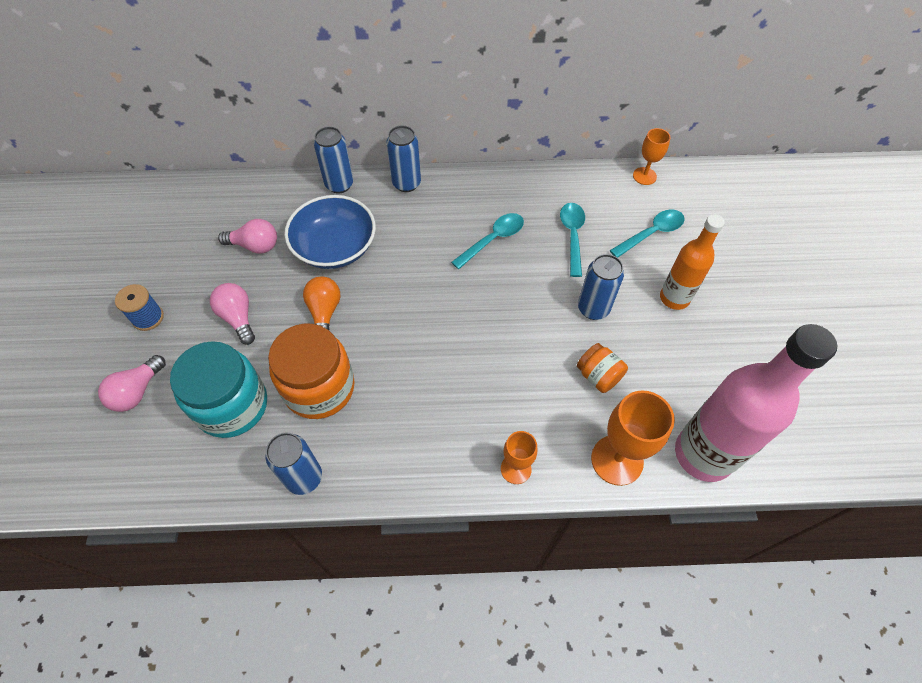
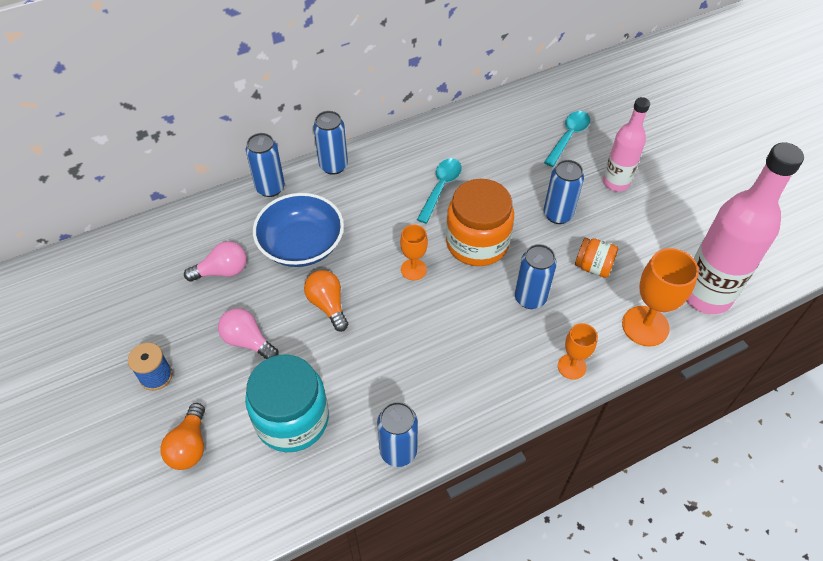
camera: 25 degrees left, 5 degrees down
pink light bulb [98,355,166,412] -> orange light bulb [160,403,205,470]
orange jar [268,324,355,419] -> orange jar moved to [446,179,514,266]
turquoise spoon [560,203,585,277] -> none
orange goblet [633,128,671,185] -> orange goblet moved to [400,224,428,280]
orange bottle [660,214,725,310] -> pink bottle [603,97,650,192]
none -> blue can [514,244,557,309]

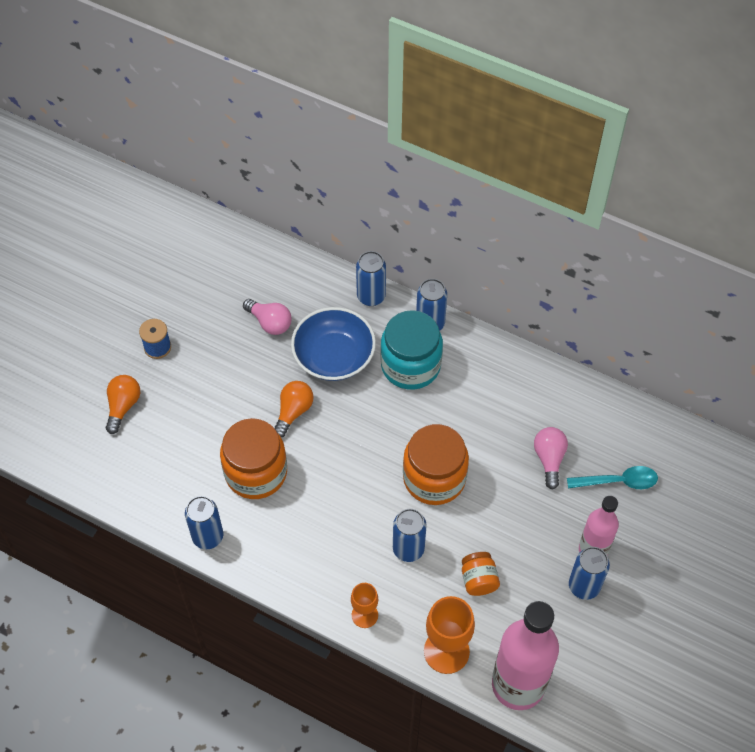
camera: 55 degrees right, 5 degrees up
orange light bulb [160,403,205,470] -> orange light bulb turned 135 degrees clockwise [106,375,140,434]
pink light bulb [218,308,279,359] -> pink light bulb moved to [534,427,568,490]
turquoise jar [245,354,329,452] -> turquoise jar moved to [381,310,443,390]
orange goblet [400,224,428,280] -> none
turquoise spoon [417,158,462,224] -> none
blue can [544,160,584,224] -> blue can moved to [569,547,610,600]
none -> orange jar [220,418,287,499]

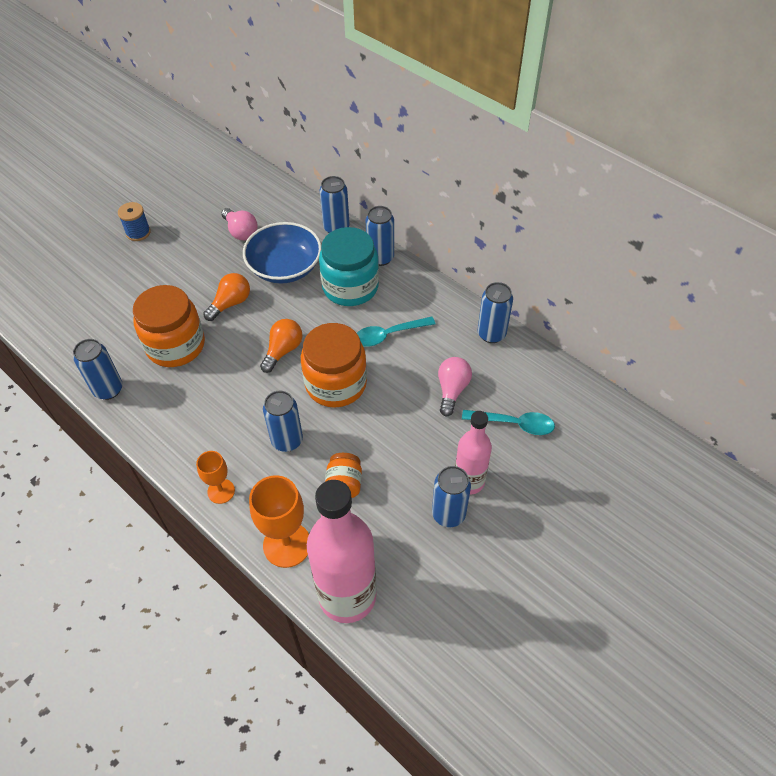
camera: 15 degrees right, 5 degrees down
orange light bulb [106,375,140,434] -> orange light bulb moved to [260,319,302,373]
none -> turquoise spoon [357,316,435,347]
none -> blue can [477,282,513,343]

